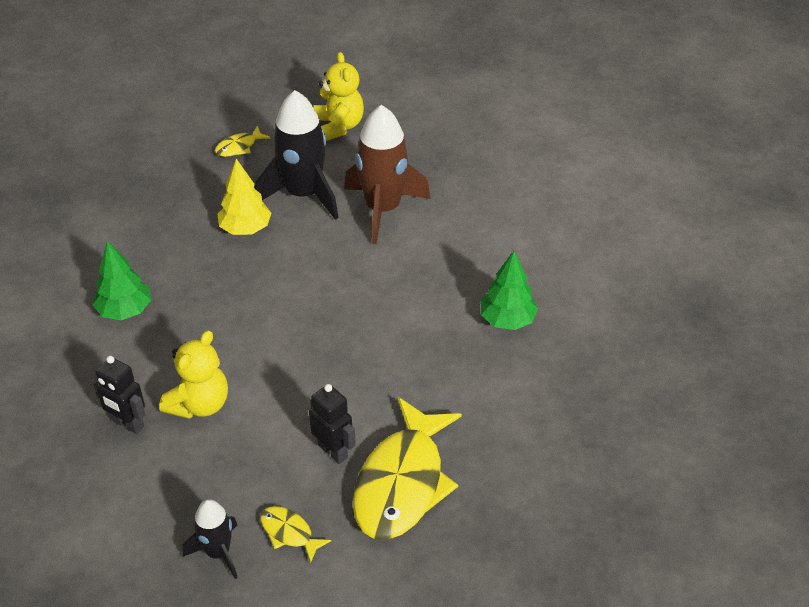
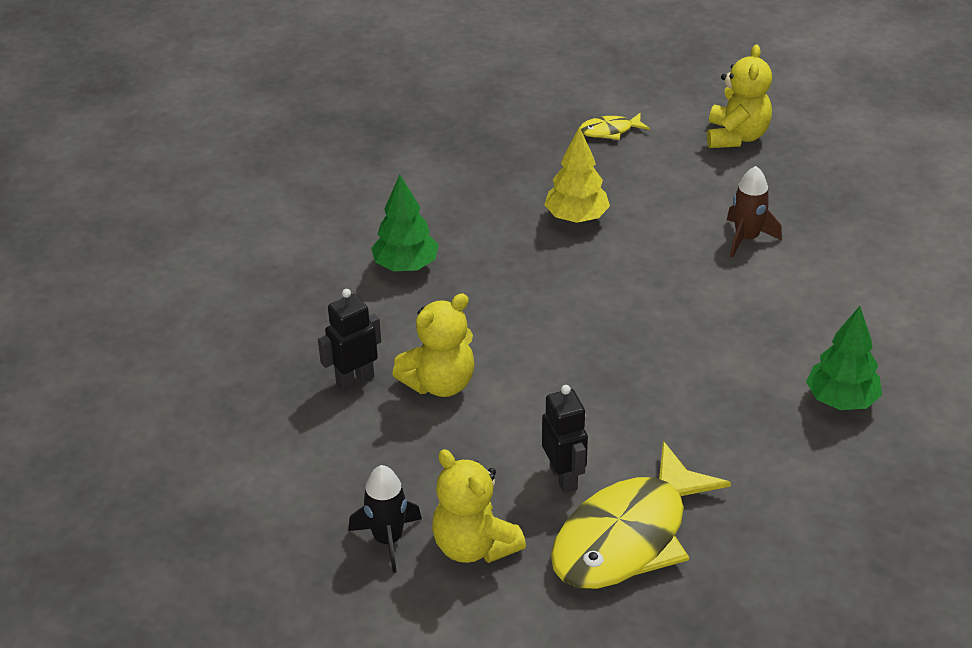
camera: 25 degrees right, 5 degrees down
black robot [92,356,146,434] -> black robot turned 90 degrees clockwise [318,289,381,392]
black rocket [255,90,339,220] -> none
yellow fish [260,506,331,563] -> yellow teddy bear [432,449,526,563]
brown rocket [344,105,431,244] -> brown rocket [727,166,782,258], size x0.55

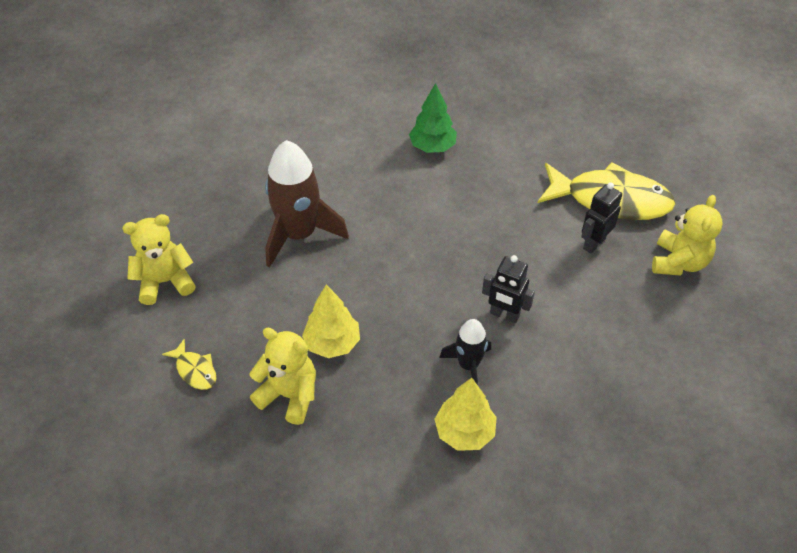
camera: 120 degrees left, 10 degrees up
black robot [318,289,381,392] -> black robot moved to [482,255,535,323]
black rocket [348,465,422,573] -> black rocket moved to [439,319,491,385]
green tree [371,175,439,271] -> yellow tree [434,378,497,451]
yellow teddy bear [392,293,474,397] -> yellow teddy bear moved to [249,328,316,425]
brown rocket [727,166,782,258] -> brown rocket [265,140,349,268], size x1.81

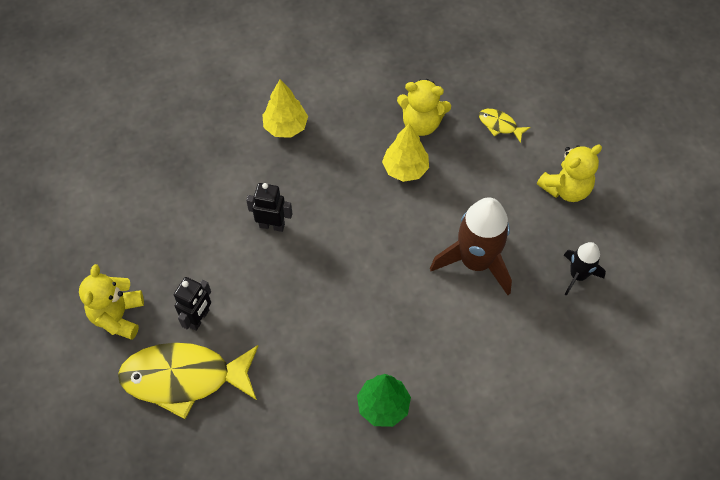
camera: 165 degrees right, 10 degrees up
black rocket [439,319,491,385] -> black rocket moved to [564,242,606,296]

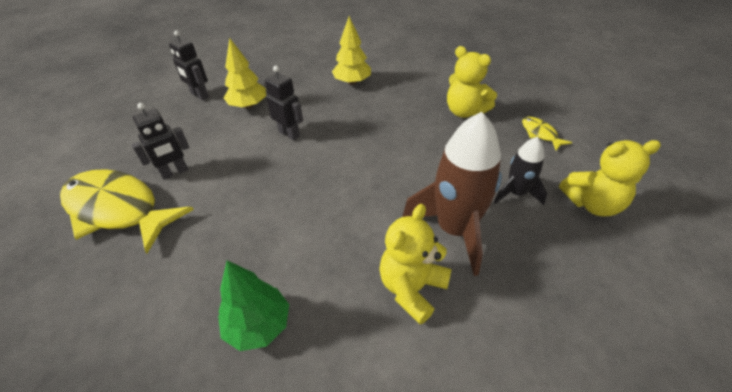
camera: 30 degrees right, 15 degrees down
yellow teddy bear [79,264,144,340] -> yellow teddy bear moved to [379,204,452,324]
yellow tree [382,123,429,182] -> yellow tree moved to [224,38,266,109]
black rocket [564,242,606,296] -> black rocket moved to [493,137,547,205]
none -> black robot [169,31,209,101]

